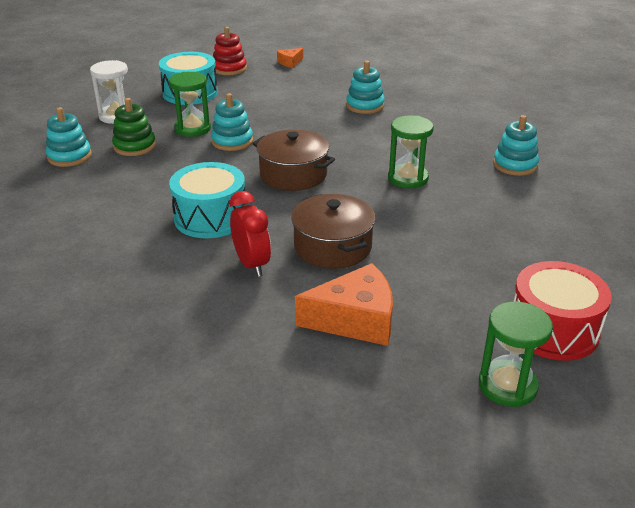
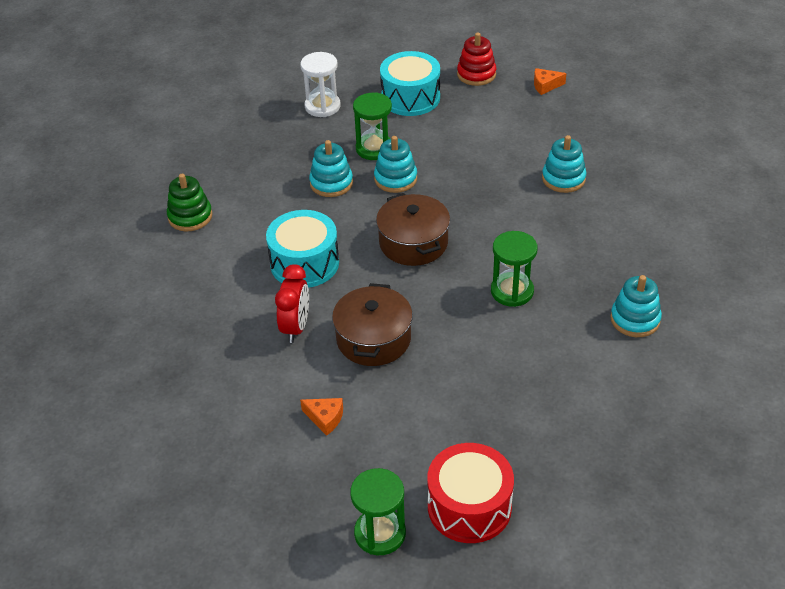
camera: 35 degrees right, 10 degrees up
turquoise stacking toy [46,107,92,167] -> turquoise stacking toy moved to [309,140,353,197]
green stacking toy [112,98,156,156] -> green stacking toy moved to [167,174,212,231]
orange cheese [295,263,393,346] -> orange cheese [300,398,343,436], size x0.50

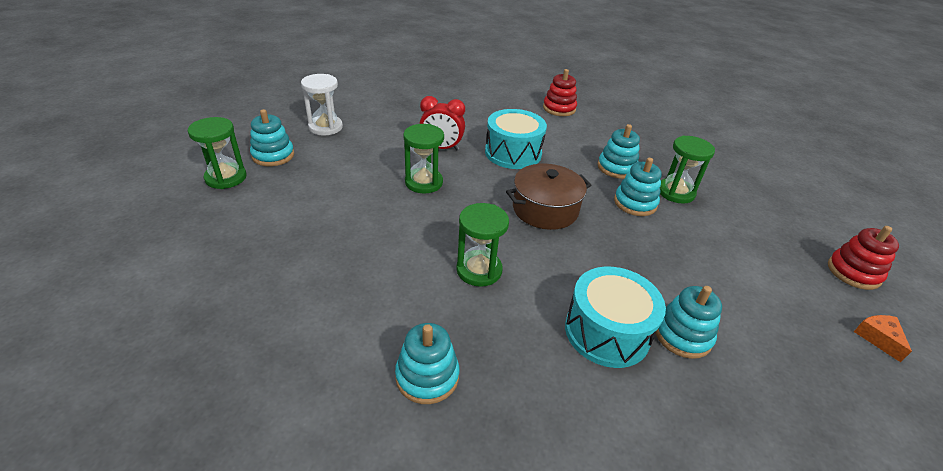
camera: 85 degrees right, 5 degrees down
green stacking toy [167,174,212,231] -> red stacking toy [543,69,577,116]
white hourglass [300,52,341,117] -> white hourglass moved to [301,74,343,135]
orange cheese [300,398,343,436] -> none
brown pot [332,283,413,366] -> green hourglass [403,124,444,194]
turquoise drum [380,51,440,116] -> turquoise drum moved to [565,267,666,368]
red drum [427,443,514,543] -> none
none -> turquoise stacking toy [250,109,294,166]

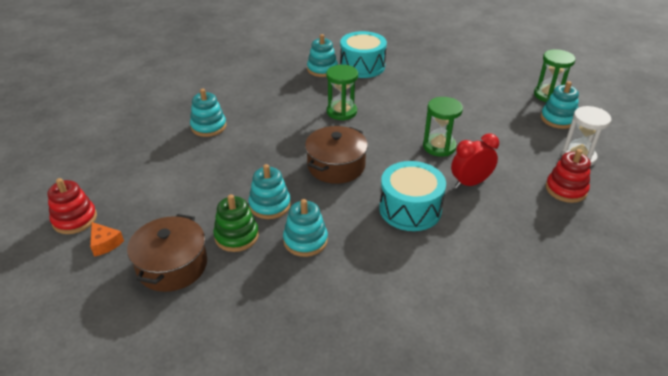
camera: 150 degrees right, 0 degrees up
red stacking toy [543,69,577,116] -> red stacking toy moved to [546,149,591,203]
turquoise drum [565,267,666,368] -> turquoise drum moved to [340,31,387,78]
green hourglass [660,136,715,204] -> green stacking toy [213,195,259,252]
orange cheese [854,315,912,362] -> orange cheese moved to [90,222,124,257]
none -> brown pot [127,214,207,292]

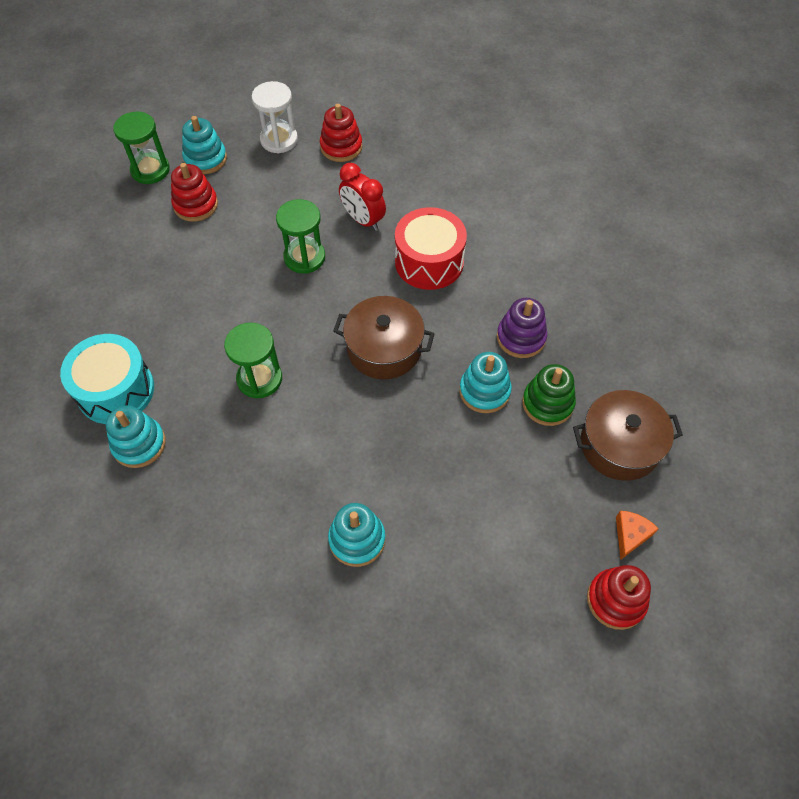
camera: 110 degrees left, 20 degrees up
turquoise stacking toy [283,199,328,257] -> purple stacking toy [497,298,547,358]
turquoise drum [379,161,446,231] -> red drum [395,207,467,290]
none -> red stacking toy [171,163,218,222]

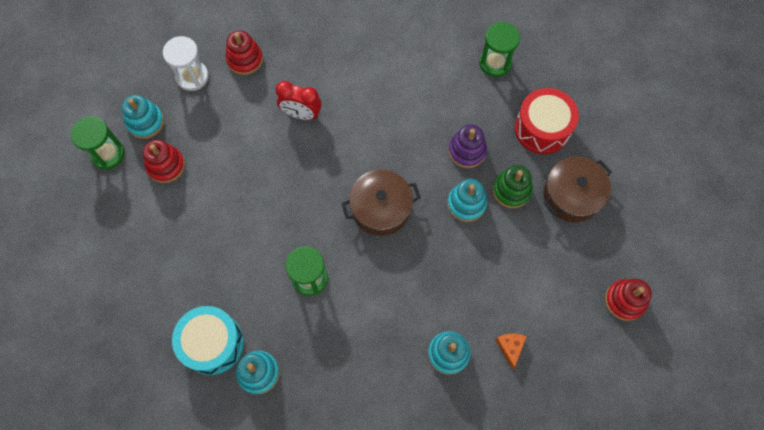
camera: 30 degrees left, 10 degrees up
green hourglass [276,199,325,274] -> green hourglass moved to [479,22,520,77]
red drum [395,207,467,290] -> red drum moved to [515,88,579,154]
orange cheese [616,511,659,559] -> orange cheese moved to [495,334,527,369]

